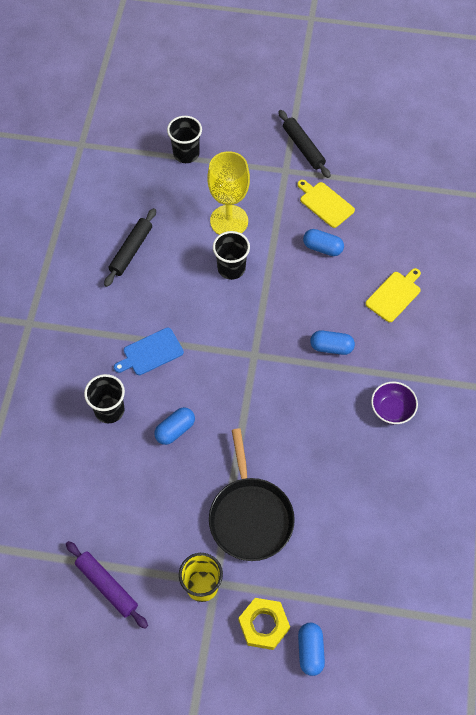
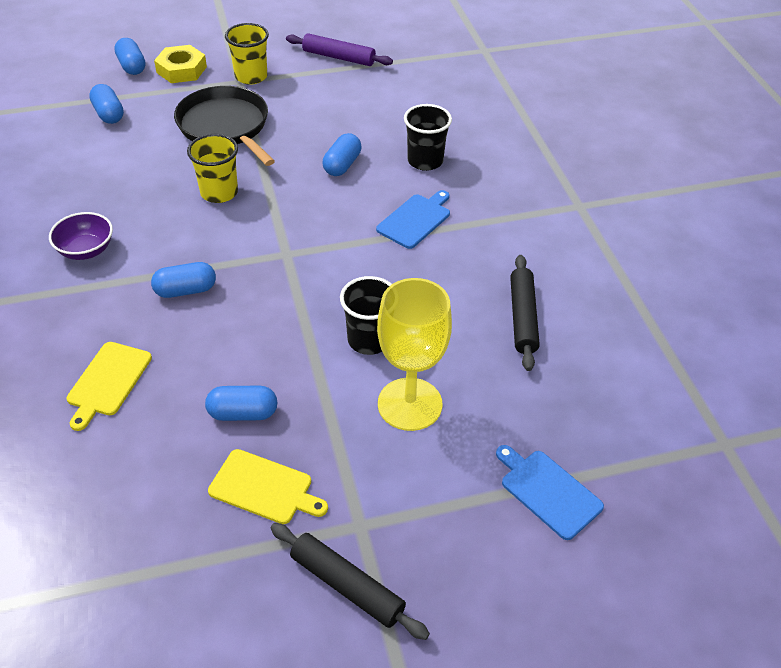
camera: 155 degrees right, 15 degrees down
black cup [167,116,202,163] -> blue cutting board [496,445,604,540]
none -> blue capsule [89,84,124,124]
none -> yellow cup [187,134,238,203]

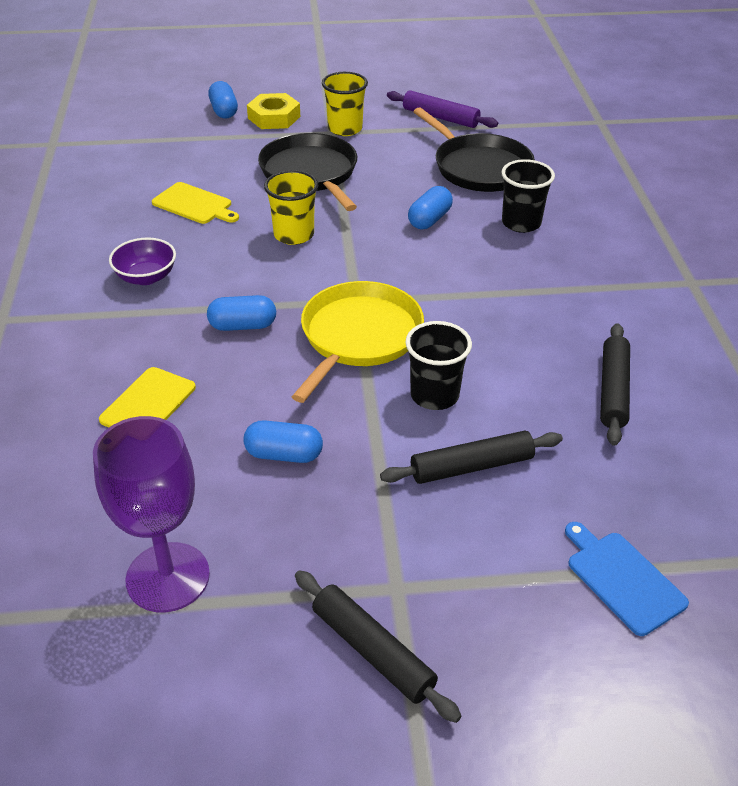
camera: 10 degrees right, 5 degrees down
blue capsule [89,84,124,124] -> none
yellow cutting board [208,449,328,524] -> yellow cutting board moved to [152,182,239,224]
blue cutting board [376,190,450,249] -> none
yellow goblet [377,278,452,431] -> black rolling pin [380,431,563,484]
none -> purple goblet [93,416,210,612]
none -> yellow pan [292,281,424,403]
none -> black pan [413,107,535,192]

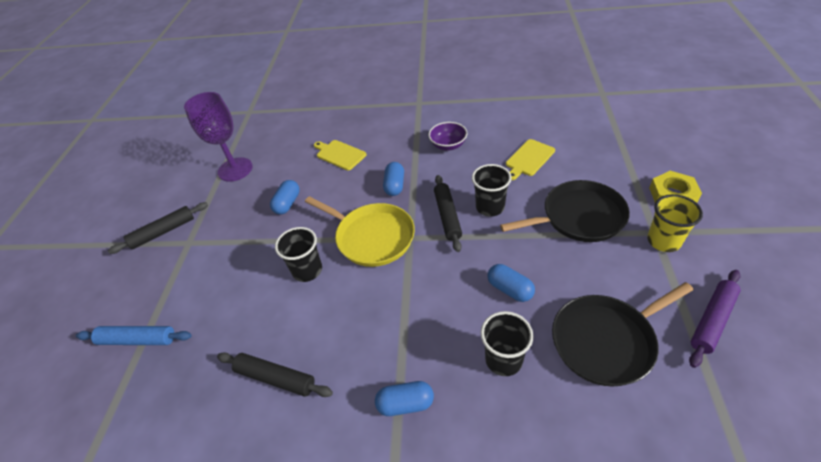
camera: 105 degrees right, 5 degrees up
blue capsule [208,81,238,118] -> blue capsule moved to [375,381,434,416]
yellow cup [264,170,319,245] -> black cup [472,164,512,217]
black rolling pin [380,431,563,484] -> black rolling pin moved to [434,175,462,252]
blue cutting board [565,522,689,636] -> blue rolling pin [76,326,192,345]

